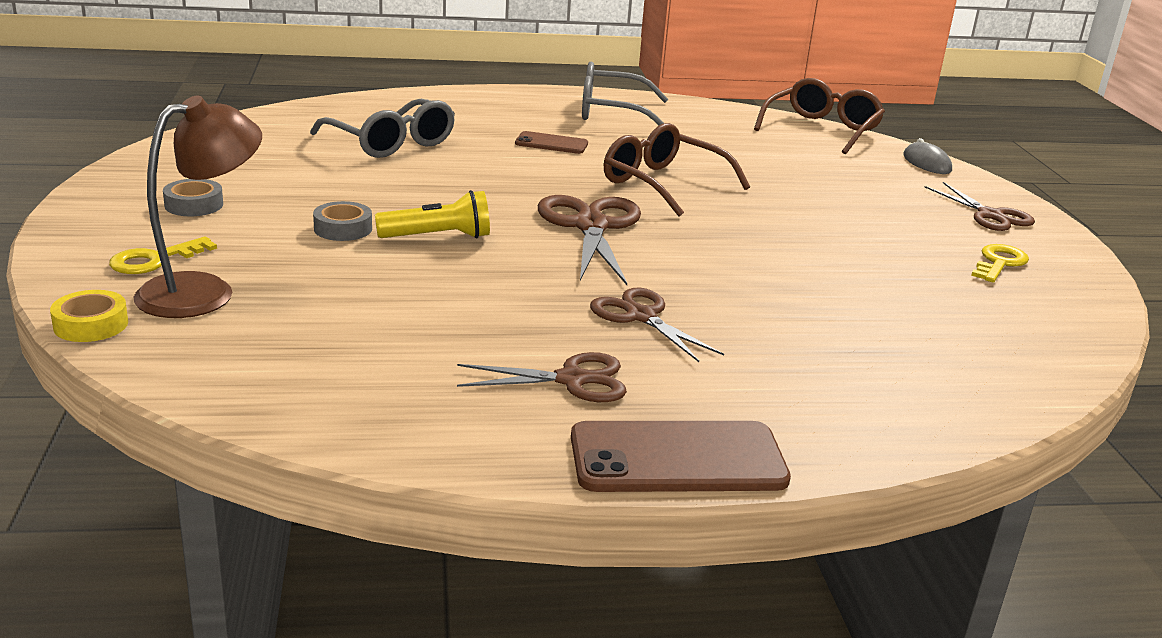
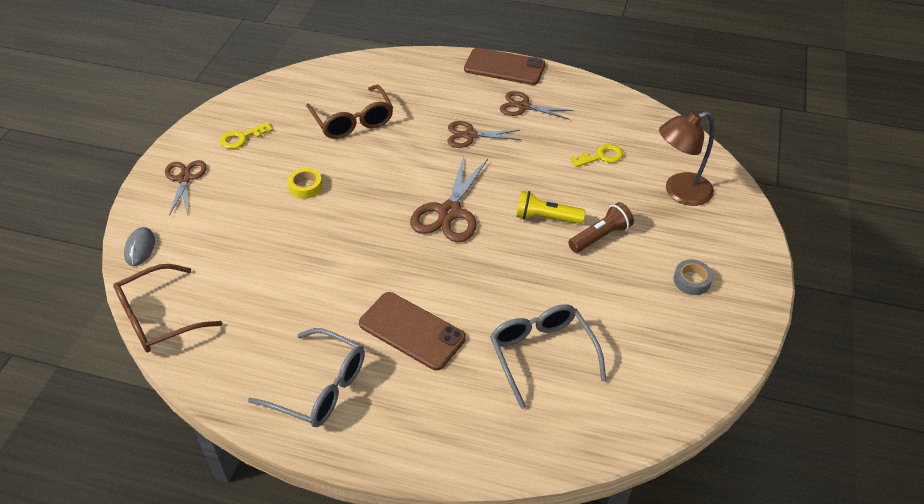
camera: 155 degrees left, 20 degrees up
yellow tape [50,290,128,342] -> yellow tape moved to [288,168,322,199]
yellow key [109,236,217,274] -> yellow key moved to [570,144,623,167]
grey tape [313,201,372,241] -> brown flashlight [568,202,634,253]
brown phone [515,131,588,154] -> brown phone [359,292,466,370], size x1.77
brown scissors [590,288,724,362] -> brown scissors turned 105 degrees clockwise [447,121,521,148]
brown glasses [604,123,750,216] -> brown glasses moved to [306,85,393,139]

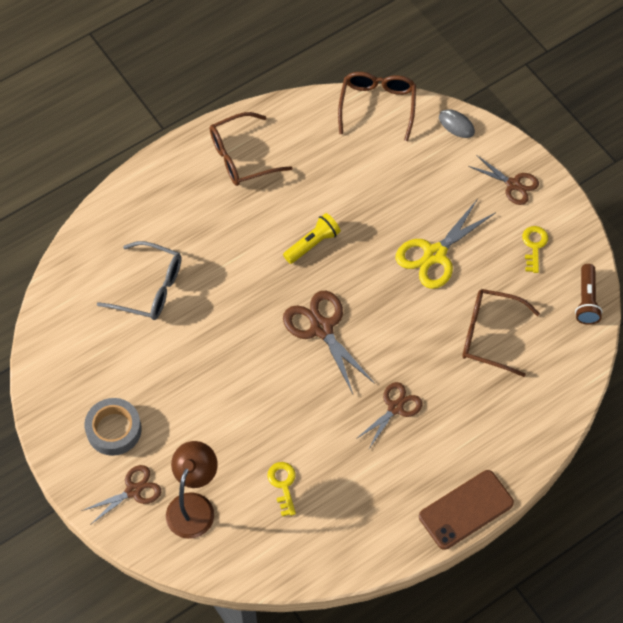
camera: 130 degrees right, 15 degrees up
grey glasses [248,328,365,427] -> brown glasses [210,112,292,186]
yellow tape [288,168,322,199] -> yellow scissors [395,200,495,289]
brown phone [359,292,466,370] -> none
brown scissors [500,91,573,120] -> brown scissors moved to [82,465,161,525]
yellow flashlight [516,191,586,224] -> yellow flashlight moved to [283,213,341,264]
brown flashlight [568,202,634,253] -> brown flashlight moved to [575,264,603,325]
yellow key [570,144,623,167] -> yellow key turned 150 degrees clockwise [268,462,296,516]
grey tape [673,260,713,295] -> grey tape [84,398,142,456], size x1.65

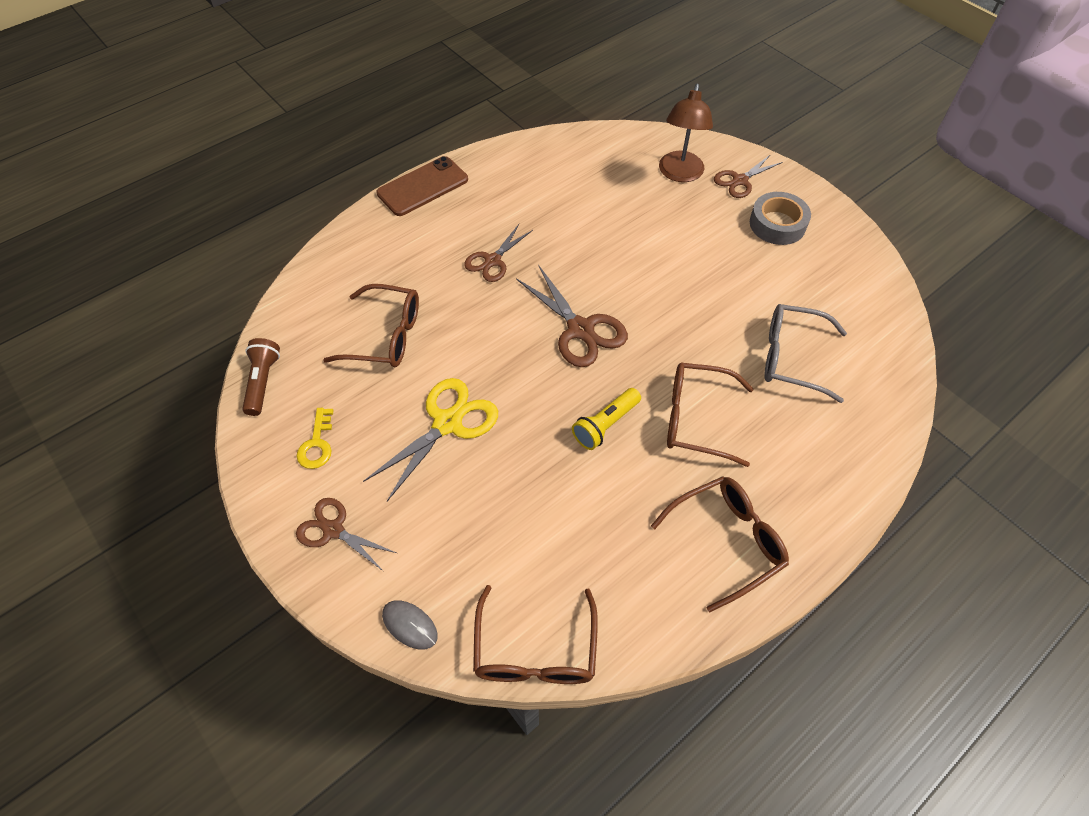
camera: 175 degrees right, 5 degrees down
yellow key [268,462,296,516] -> none
none -> brown glasses [667,363,753,467]

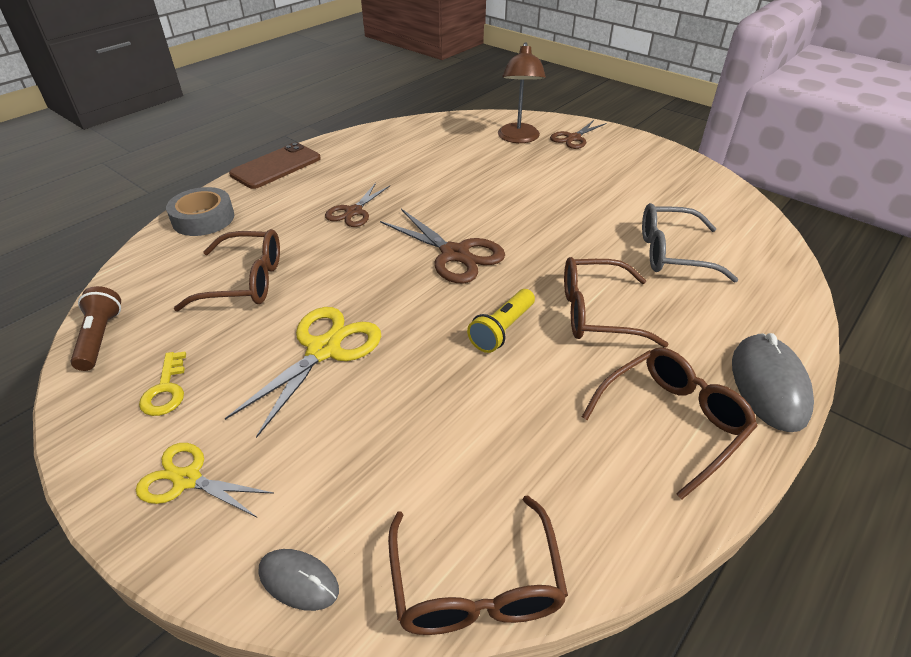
camera: 10 degrees left, 15 degrees down
brown scissors [296,498,396,571] -> yellow scissors [136,443,274,517]
grey tape [750,192,811,245] -> grey tape moved to [166,187,234,236]
none -> grey mouse [732,333,814,432]

